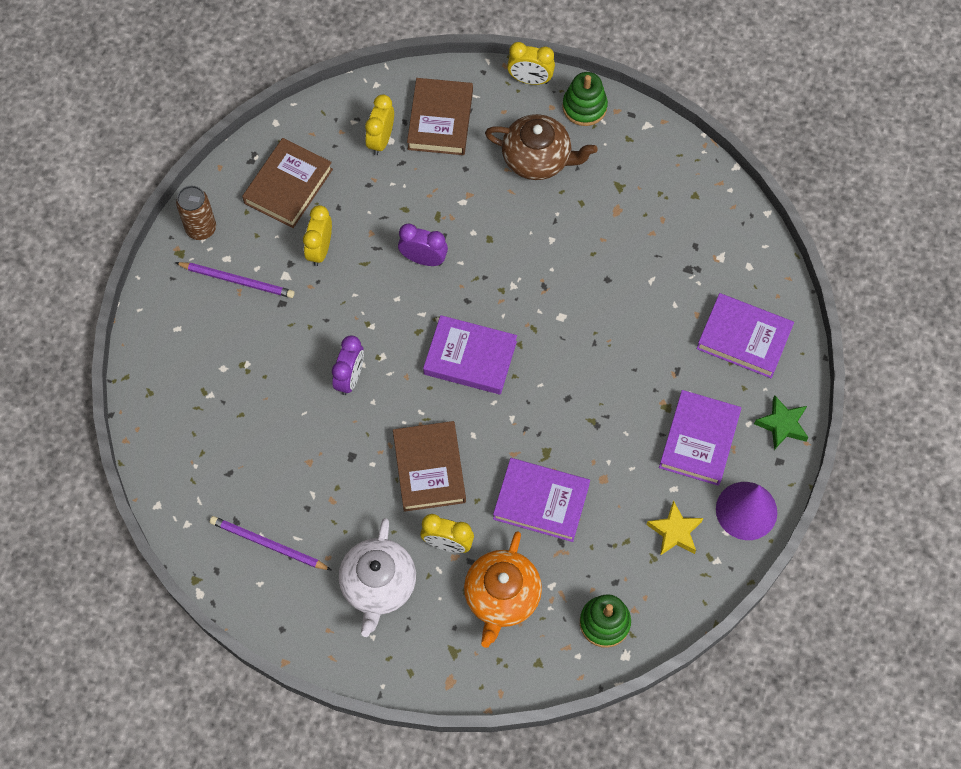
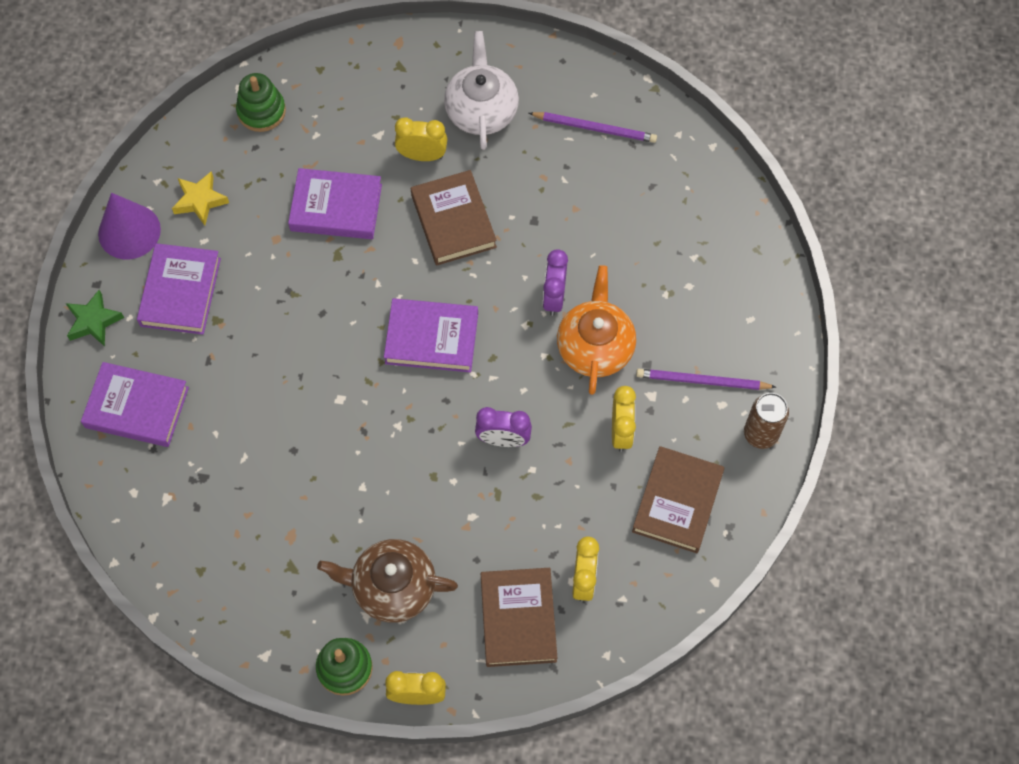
camera: 170 degrees right, 0 degrees up
orange teapot [464,531,542,648] -> orange teapot moved to [557,265,636,395]

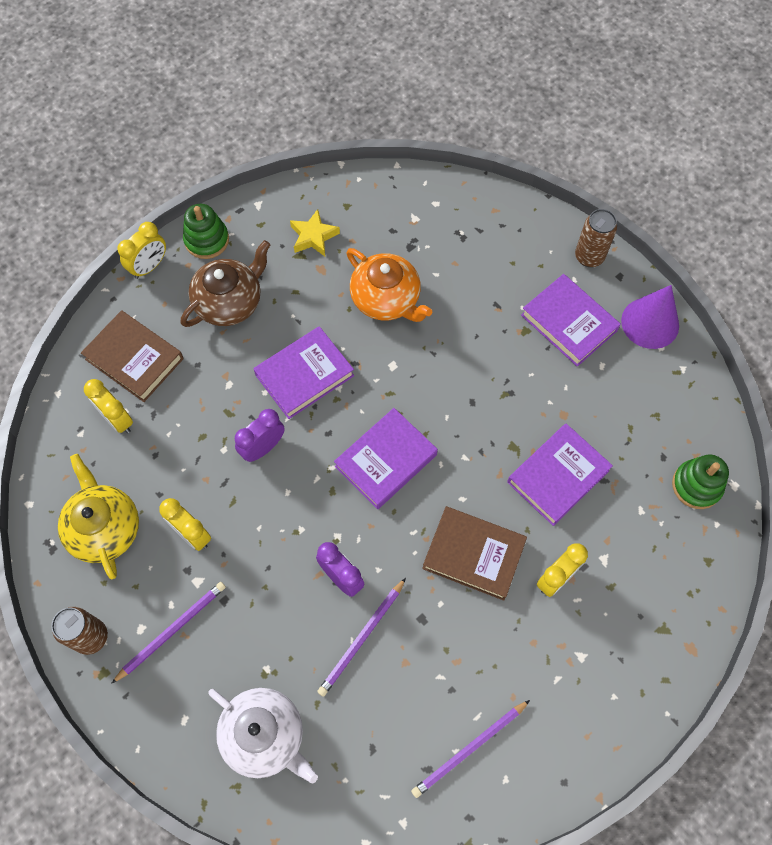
camera: 130 degrees right, 0 degrees up
green star [66,290,124,346] -> brown can [575,209,617,267]
purple book [81,362,189,447] -> purple book moved to [253,326,354,419]
yellow star [172,171,229,226] -> yellow star moved to [290,209,340,256]
white teapot [444,31,519,150] -> white teapot moved to [208,688,318,783]
orange teapot [557,265,636,395] -> orange teapot moved to [346,248,432,322]
brown book [632,446,724,553] -> yellow teapot [58,454,139,579]
none -> purple pencil [317,578,406,697]

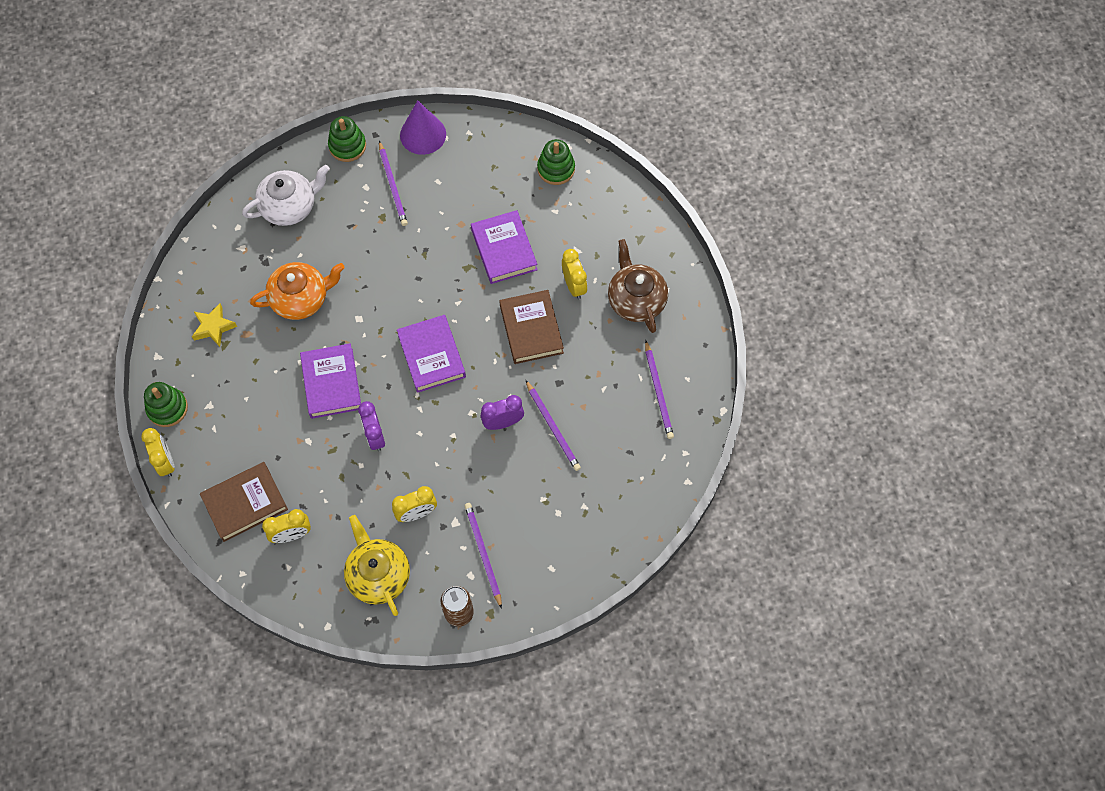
camera: 65 degrees left, 0 degrees up
yellow teapot [58,454,139,579] -> yellow teapot turned 60 degrees clockwise [344,515,410,616]
brown teapot [181,240,271,327] -> brown teapot moved to [608,239,668,333]
white teapot [208,688,318,783] -> white teapot moved to [242,165,330,226]
brown book [422,506,527,601] -> brown book turned 60 degrees counterclockwise [499,290,564,364]
purple book [521,274,621,367] -> purple pencil [379,141,408,226]
brown can [575,209,617,267] -> green stacking toy [328,116,366,162]

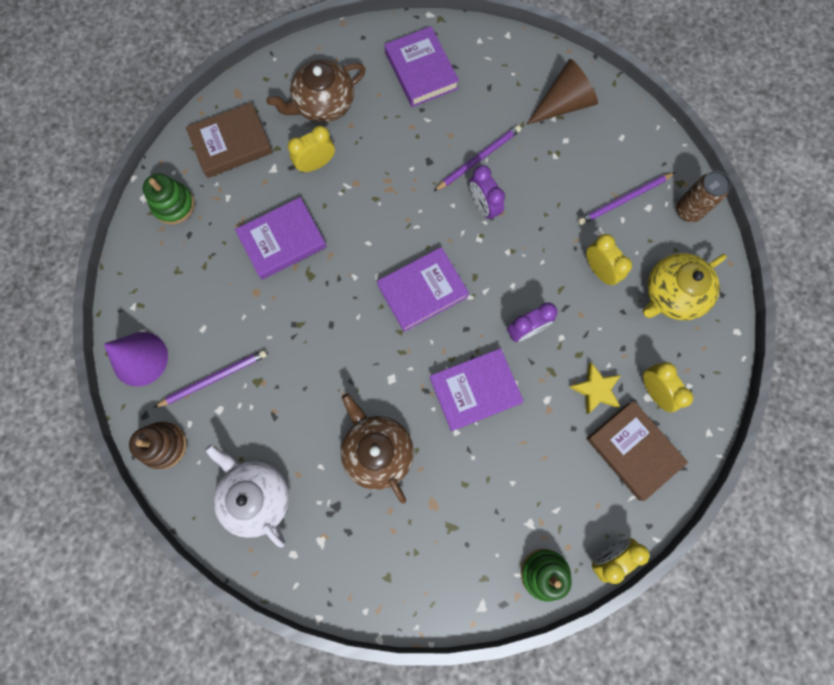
camera: 100 degrees left, 10 degrees up
yellow star [192,304,237,347] -> yellow star moved to [570,362,621,414]
orange teapot [250,262,345,320] -> brown teapot [341,393,414,504]
green stacking toy [328,116,366,162] -> brown stacking toy [129,422,187,469]
brown book [499,290,564,364] -> brown book moved to [186,102,273,178]
purple pencil [645,340,674,439] -> purple book [385,26,459,107]
none -> brown cone [527,59,598,125]

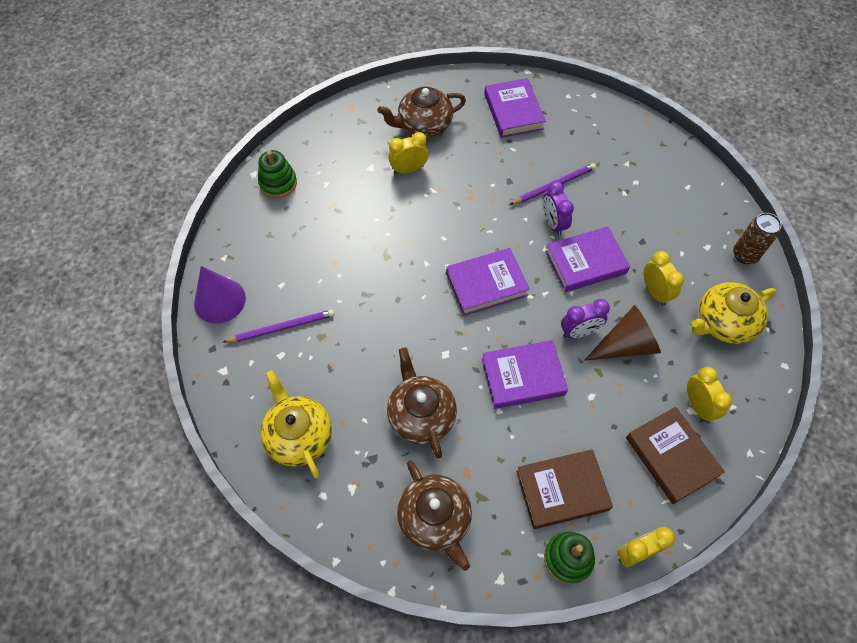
camera: 10 degrees right, 15 degrees down
brown stacking toy [129,422,187,469] -> none
brown book [186,102,273,178] -> brown book moved to [516,449,613,529]
white teapot [205,445,289,547] -> yellow teapot [260,370,332,478]
purple book [235,197,327,280] -> purple book moved to [545,227,630,292]
brown cone [527,59,598,125] -> brown cone moved to [584,305,661,361]
yellow star [570,362,621,414] -> none
purple pencil [578,172,675,225] -> none
none -> brown teapot [397,461,472,571]

